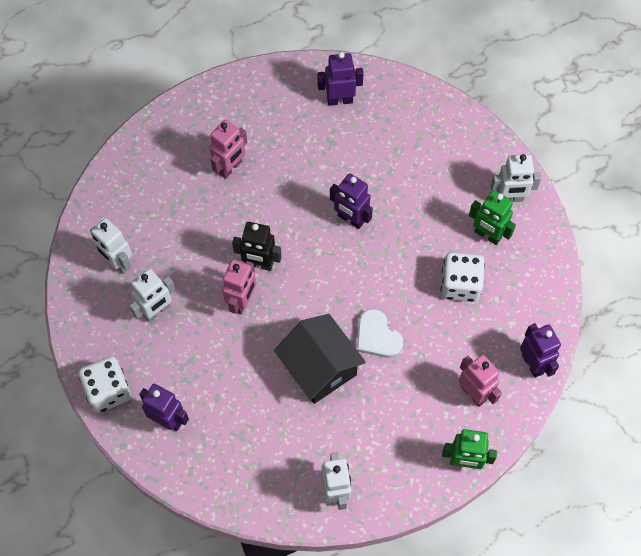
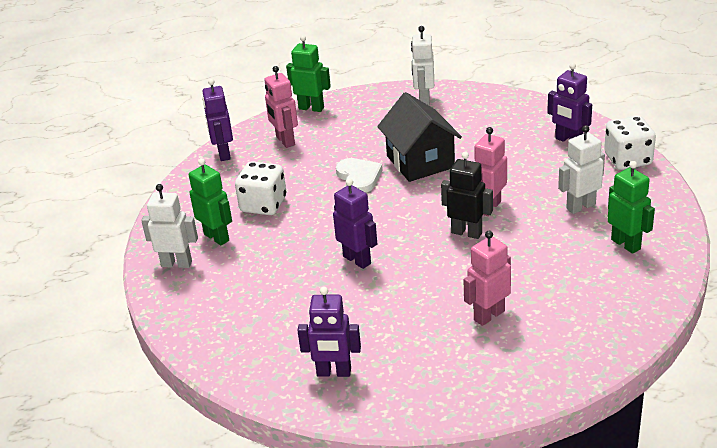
camera: 165 degrees left, 30 degrees down
white robot [90,218,132,274] -> green robot [607,161,655,254]

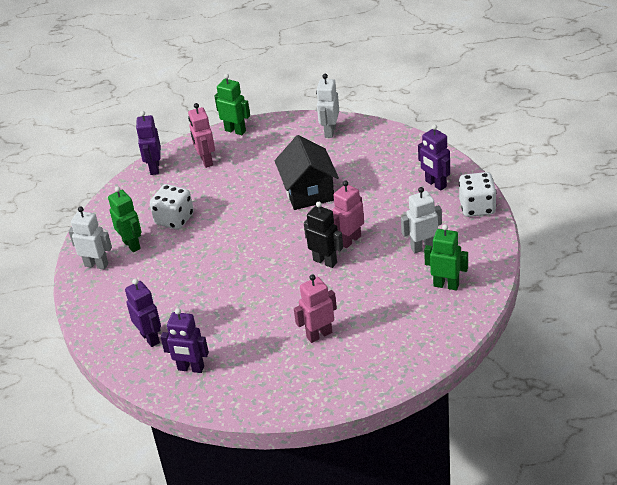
camera: 10 degrees right, 5 degrees up
purple robot [333,178,377,269] -> purple robot moved to [125,279,161,347]
white heart [336,158,383,193] -> none
green robot [607,161,655,254] -> green robot turned 45 degrees counterclockwise [424,224,468,290]

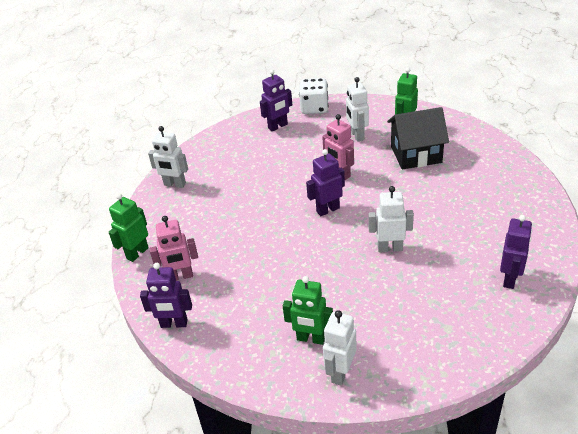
camera: 85 degrees left, 0 degrees up
green robot [108,186,142,252] -> green robot turned 135 degrees counterclockwise [283,276,333,345]
purple robot [125,279,161,347] -> purple robot moved to [306,149,345,216]
white dice [150,184,194,230] -> none
black house [275,135,339,210] -> black house moved to [387,107,449,169]
pink robot [294,274,337,343] -> none
black robot [304,202,343,268] -> none
none -> white robot [368,186,414,252]

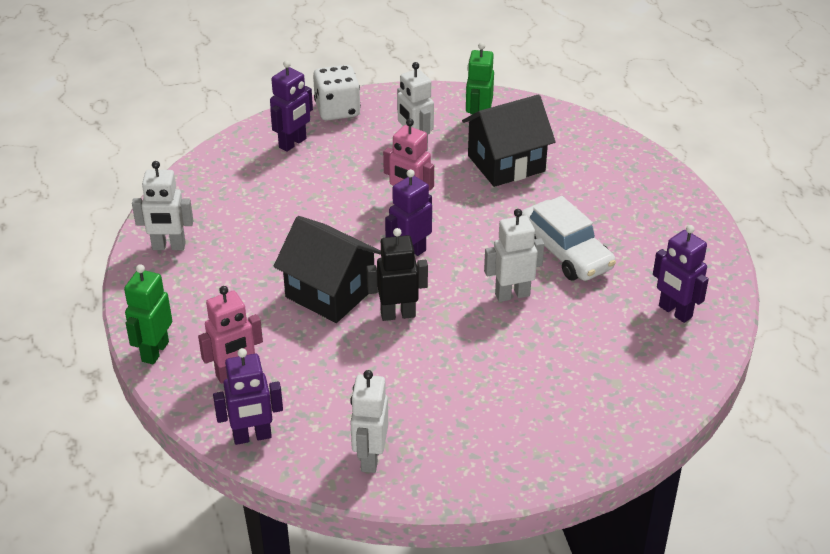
camera: 20 degrees left, 0 degrees up
green robot [283,276,333,345] -> none
white robot [323,310,357,386] -> white robot moved to [350,370,388,473]
purple robot [500,215,532,289] -> purple robot turned 135 degrees clockwise [653,225,709,323]
none -> black house [274,216,381,323]
none -> black robot [367,228,428,321]
none -> white car [521,196,616,281]

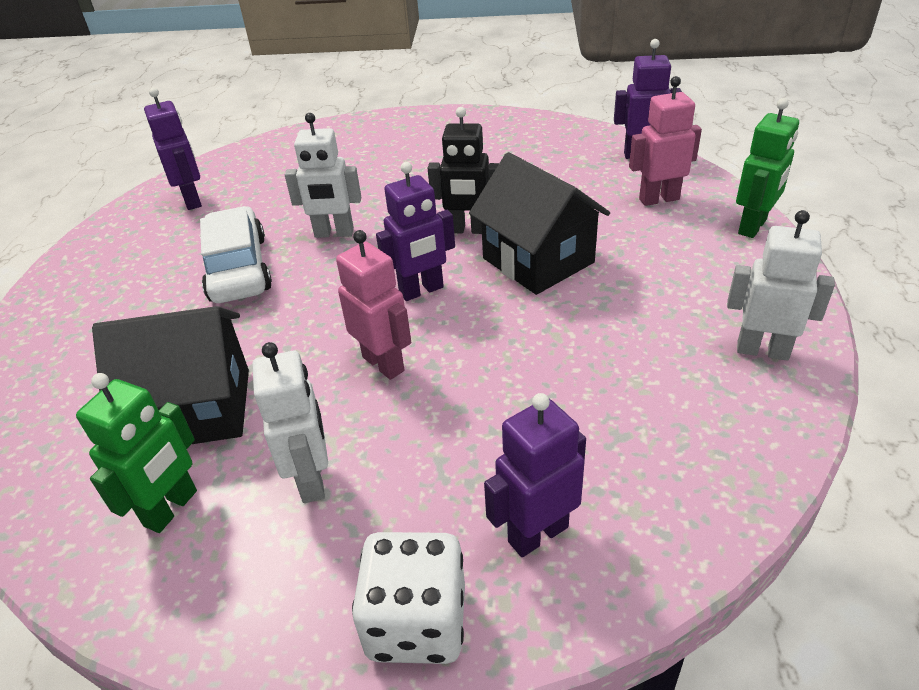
camera: 160 degrees left, 0 degrees up
white robot [350,370,388,473] -> none

